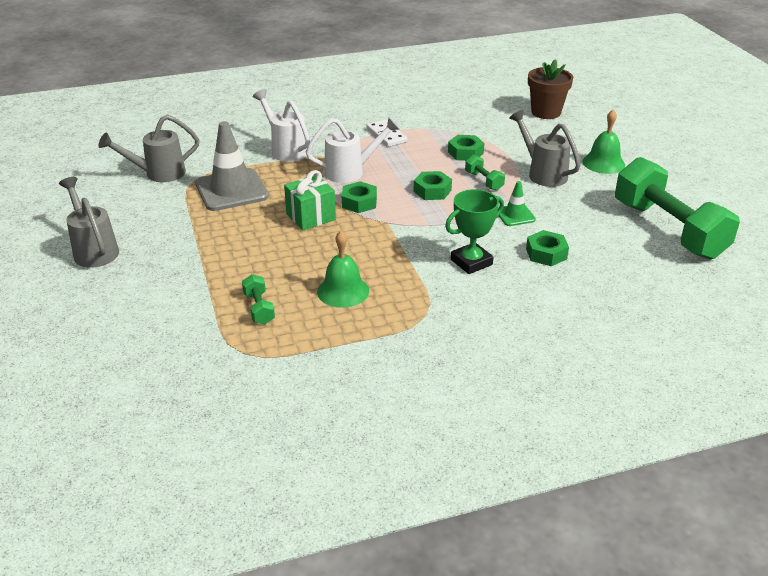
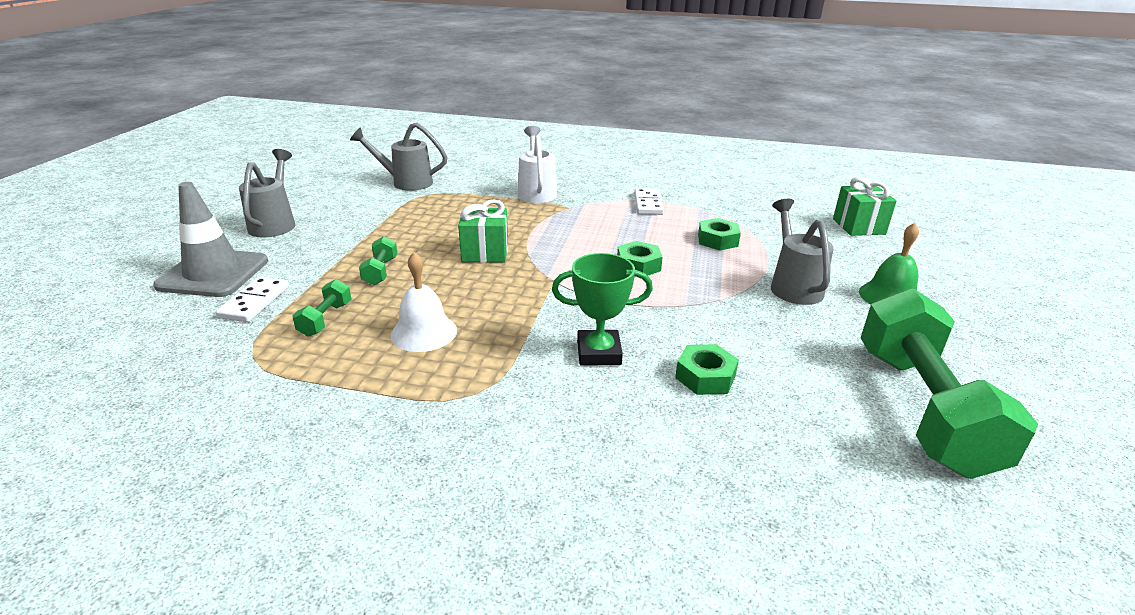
camera: 30 degrees right, 5 degrees down
grey traffic cone [195,121,269,211] -> grey traffic cone moved to [153,182,268,297]
white watering can [306,117,400,183] -> none
green bell [317,231,369,308] -> white bell [391,252,457,352]
green nut [342,181,377,213] -> none
green dumbbell [465,155,505,191] -> green dumbbell moved to [359,236,398,285]
green traffic cone [498,181,536,226] -> none
brown flower pot [528,59,573,119] -> green gift [833,177,897,236]
none -> white domino [216,277,289,322]

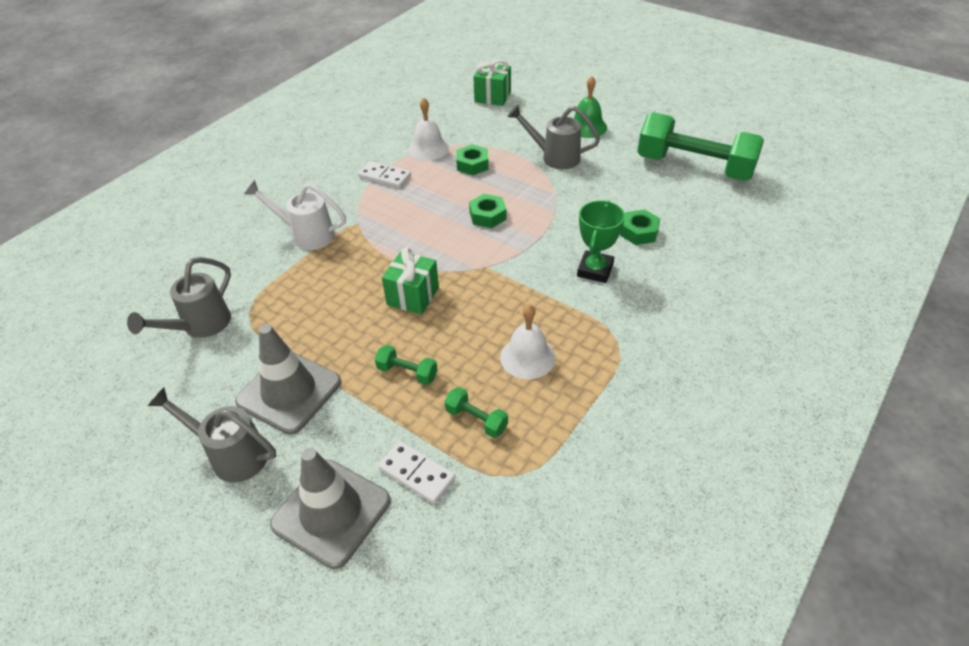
camera: 65 degrees left, 15 degrees up
none -> grey traffic cone [235,324,341,435]
none -> white bell [409,98,449,161]

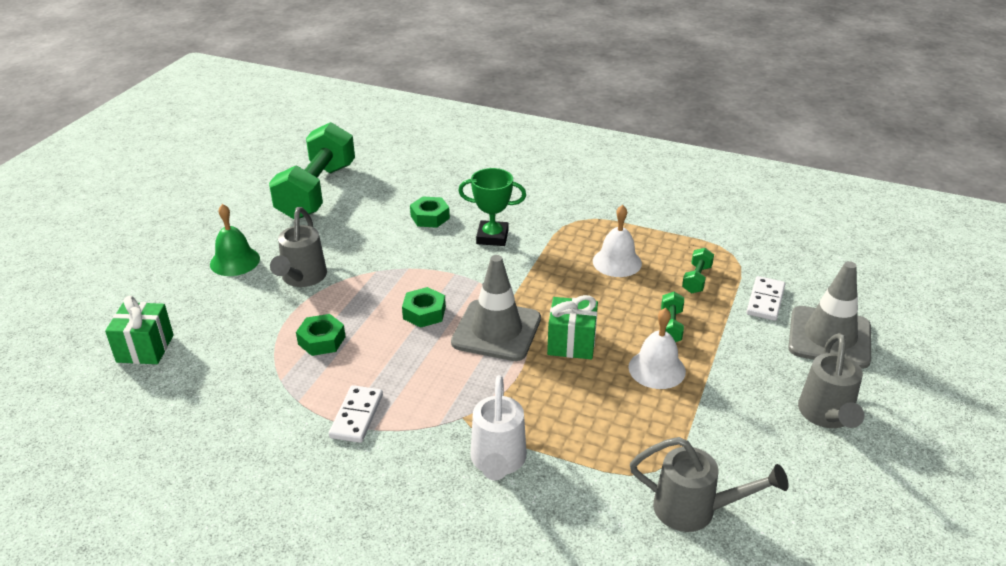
camera: 105 degrees left, 10 degrees down
grey traffic cone [235,324,341,435] -> grey traffic cone moved to [451,255,541,361]
white bell [409,98,449,161] -> white bell moved to [628,308,686,389]

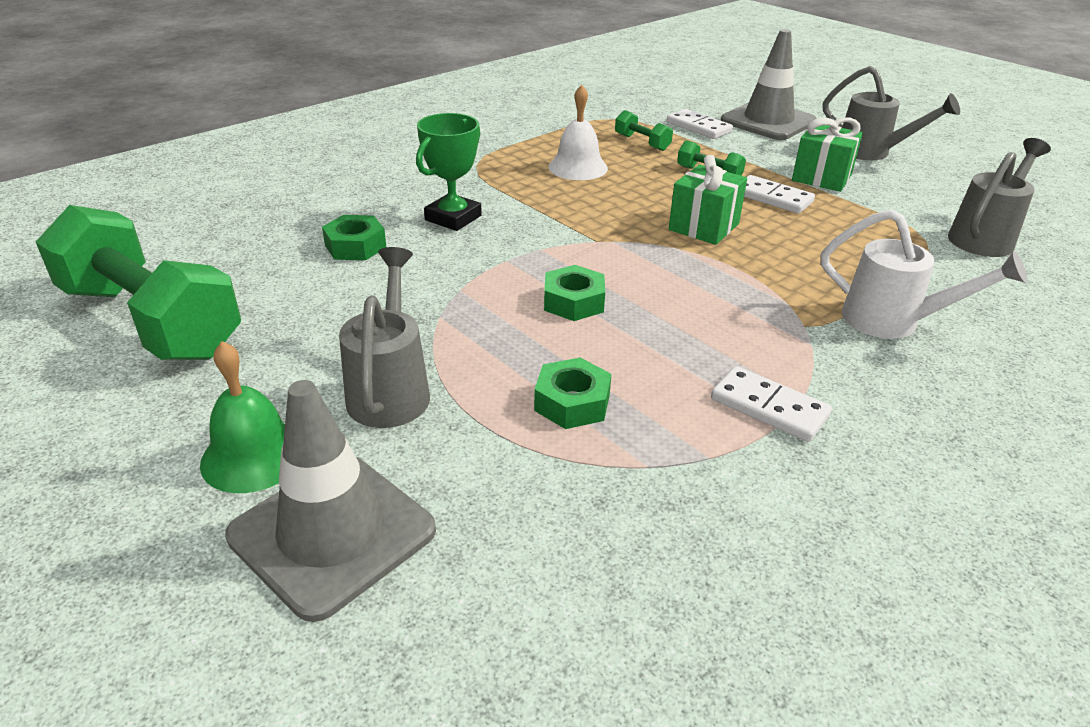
camera: 65 degrees left, 0 degrees up
green gift [105,296,174,364] -> green gift moved to [792,117,863,192]
grey watering can [270,207,327,287] -> grey watering can turned 120 degrees counterclockwise [339,247,430,428]
grey traffic cone [451,255,541,361] -> grey traffic cone moved to [225,380,436,622]
white bell [628,308,686,389] -> white domino [744,175,815,214]

